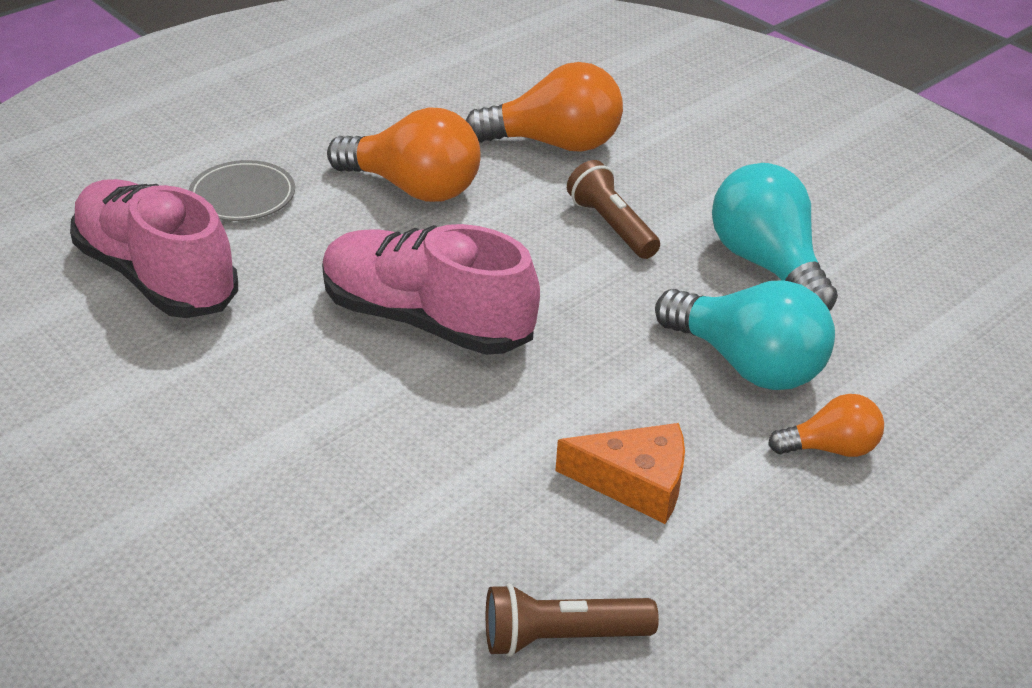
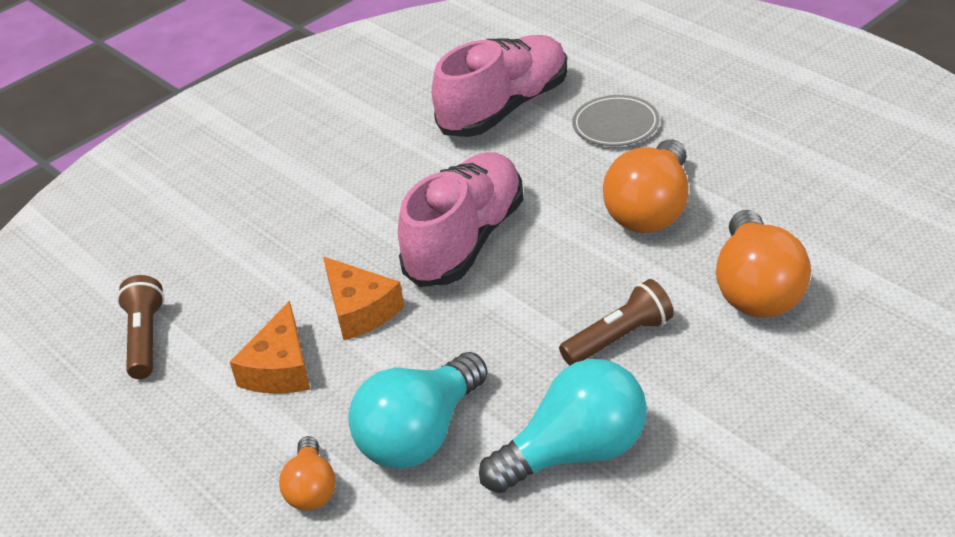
camera: 95 degrees right, 0 degrees up
none -> orange cheese [323,257,404,340]

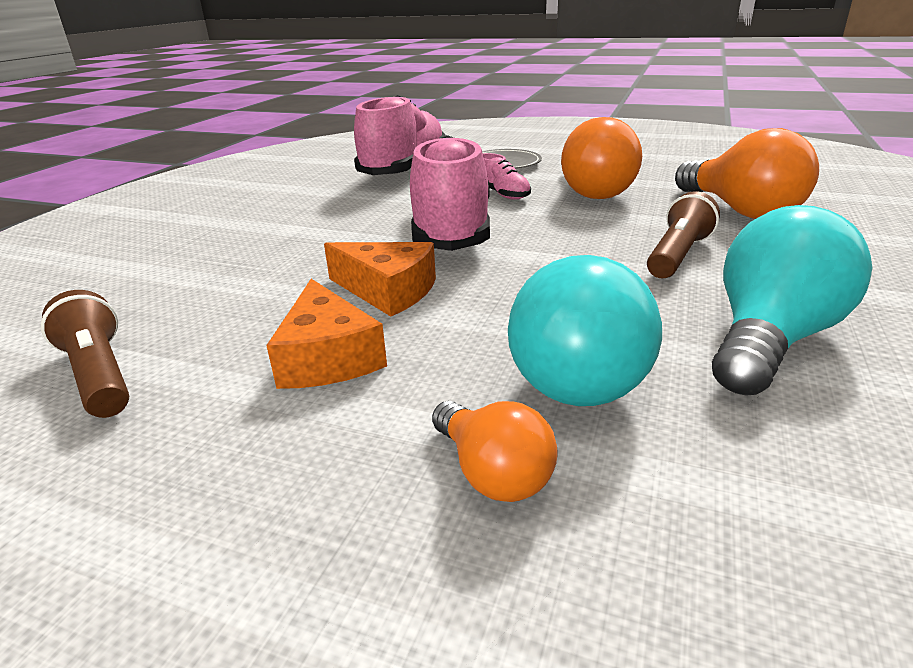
camera: 30 degrees left, 10 degrees down
none -> pink shoe [483,153,531,199]

